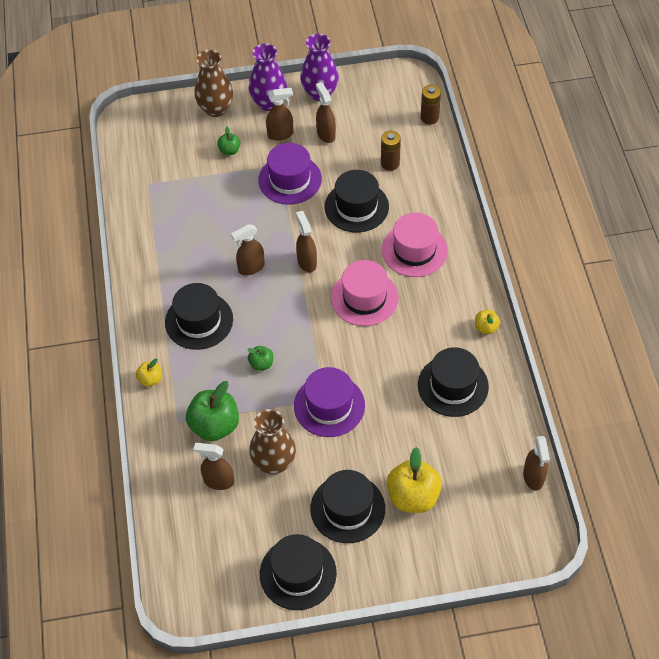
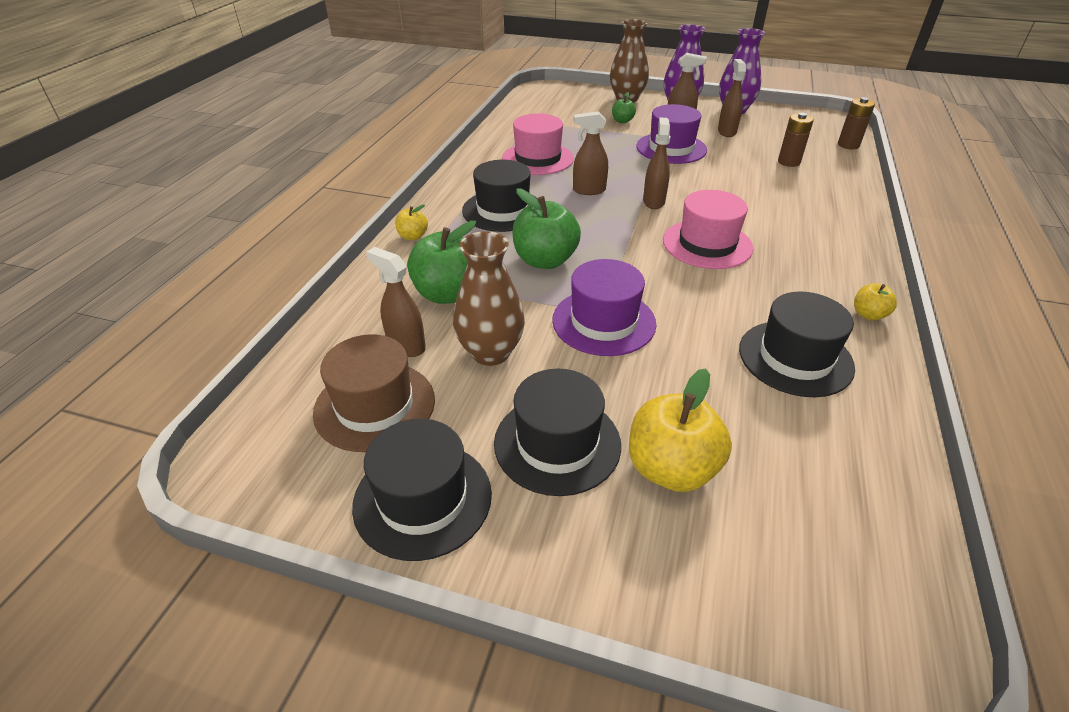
camera: 25 degrees right, 15 degrees down
green apple [247,346,273,371] -> green apple [512,188,581,269], size x1.98
black hat [325,170,389,232] -> none
pink hat [382,213,448,277] -> pink hat moved to [502,113,574,175]
brown spray bottle [523,436,550,491] -> none
none -> brown hat [313,334,435,452]

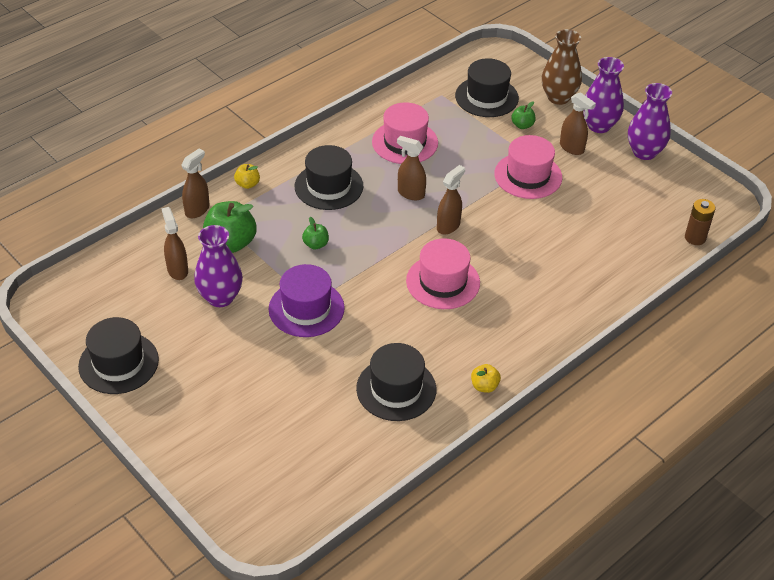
camera: 30 degrees right, 5 degrees up
brown hat [313,334,435,452] -> none
brown vase [453,231,525,366] -> purple vase [194,225,243,307]
black hat [494,369,621,496] -> black hat moved to [455,58,519,117]
green apple [512,188,581,269] -> green apple [302,217,329,249], size x0.50
yellow apple [629,368,732,492] -> none
purple hat [636,104,707,164] -> pink hat [494,135,562,199]
brown spray bottle [718,59,746,137] -> brown spray bottle moved to [181,148,210,218]
brown battery [778,113,814,167] -> none

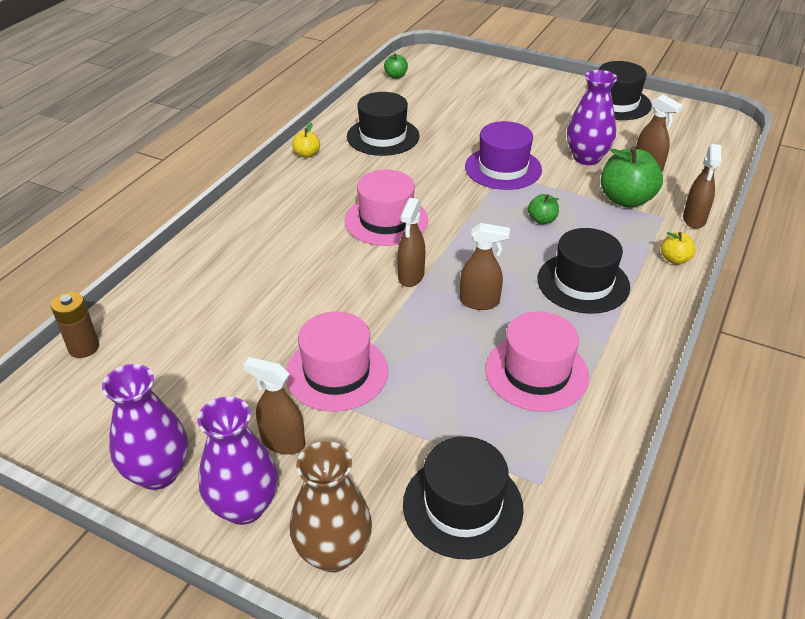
camera: 160 degrees right, 5 degrees down
green apple [511,101,535,129] -> green apple moved to [384,53,408,79]

